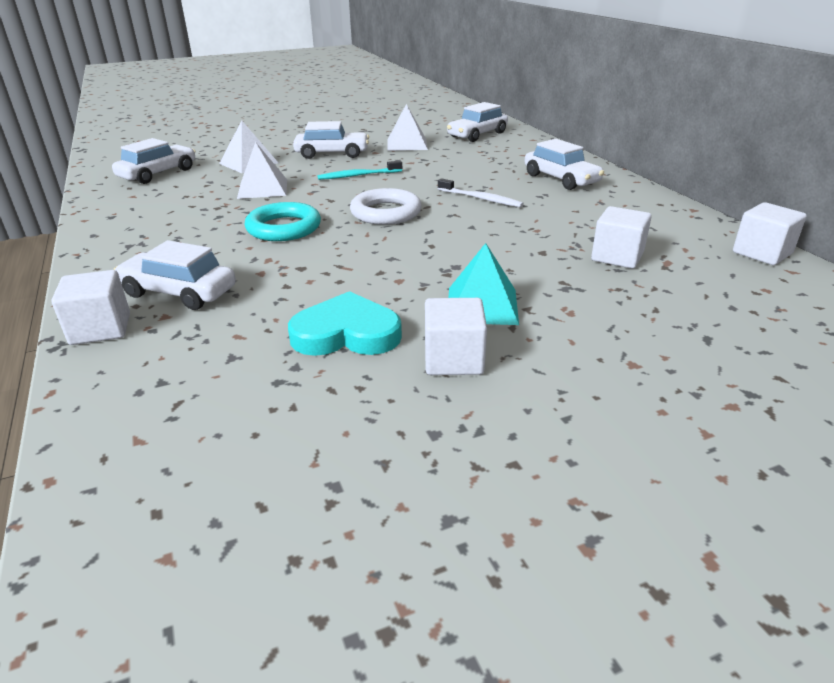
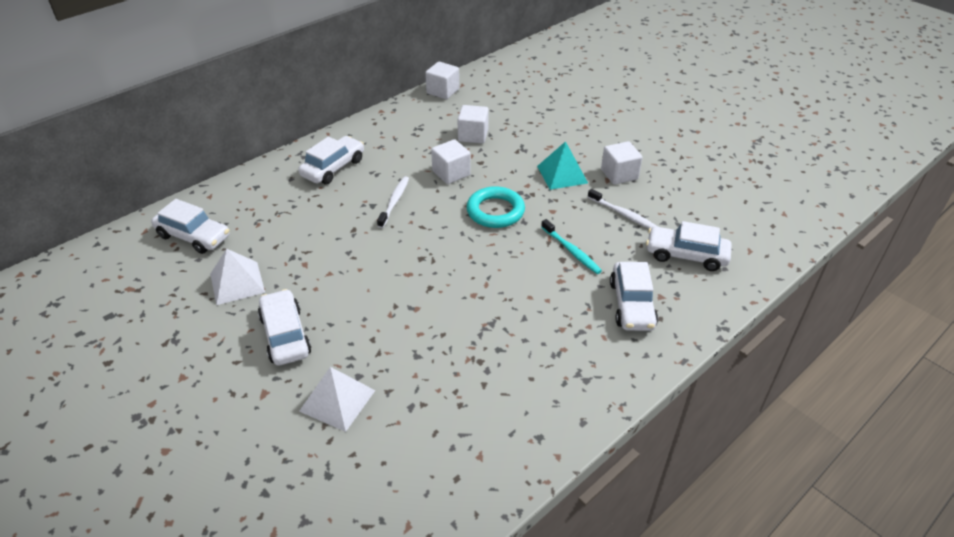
camera: 110 degrees left, 10 degrees up
white cube [51,270,130,345] -> white cube moved to [431,139,471,184]
white car [112,138,195,184] -> white car moved to [646,221,732,271]
white pyramid [237,142,287,199] -> none
turquoise ring [244,202,321,241] -> turquoise ring moved to [466,186,525,228]
turquoise heart [288,291,402,356] -> white toothbrush [588,189,658,229]
turquoise toothbrush [317,161,402,180] -> turquoise toothbrush moved to [541,219,602,274]
white ring [350,188,422,225] -> none

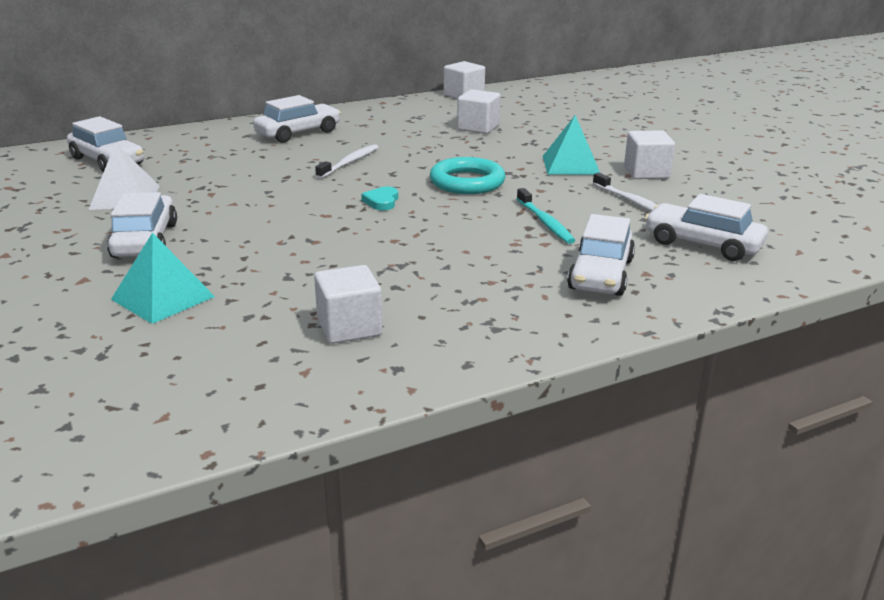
camera: 15 degrees right, 15 degrees down
white pyramid [299,367,376,432] -> turquoise pyramid [111,232,215,324]
white cube [431,139,471,184] -> white cube moved to [314,265,382,344]
none -> turquoise heart [361,187,398,210]

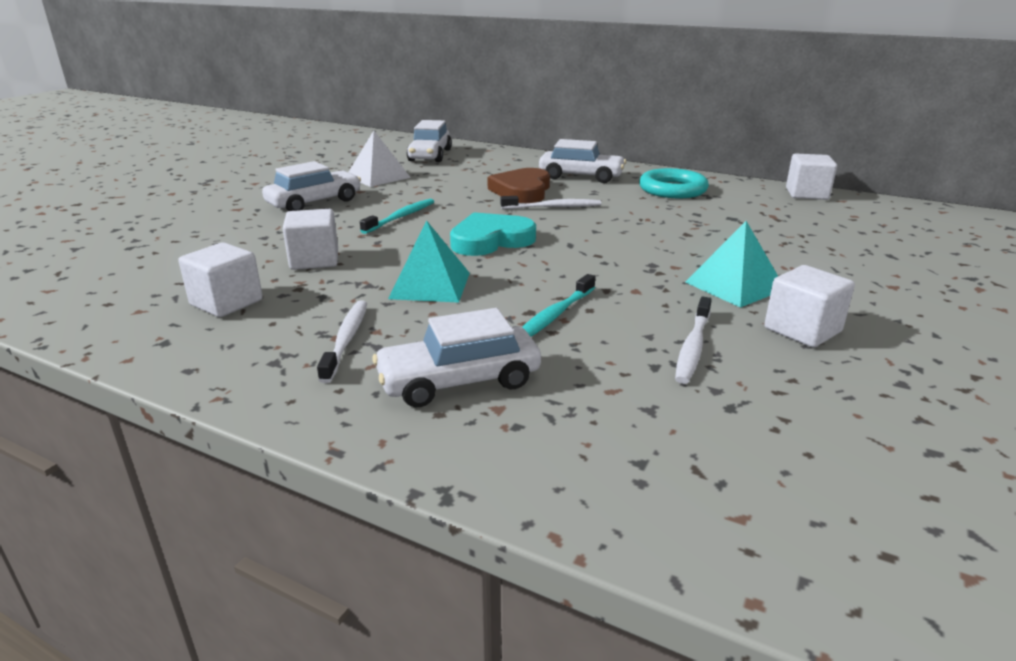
camera: 55 degrees right, 0 degrees up
turquoise pyramid [111,232,215,324] -> turquoise pyramid moved to [388,220,470,302]
turquoise heart [361,187,398,210] -> turquoise heart [450,212,536,256], size x1.99
turquoise ring [430,157,505,194] -> turquoise ring moved to [639,168,709,198]
white cube [457,89,501,134] -> white cube moved to [283,209,338,270]
white car [645,194,768,261] -> none
none -> white toothbrush [317,300,367,383]
none -> turquoise toothbrush [360,199,434,234]
none -> brown heart [487,168,550,203]

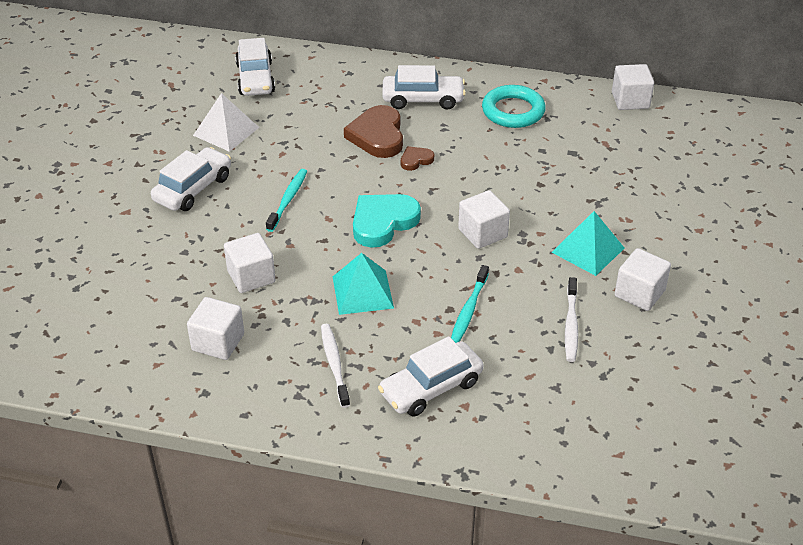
camera: 15 degrees left, 15 degrees up
white toothbrush [501,196,601,209] -> brown heart [401,146,434,171]
none -> white cube [458,190,510,249]

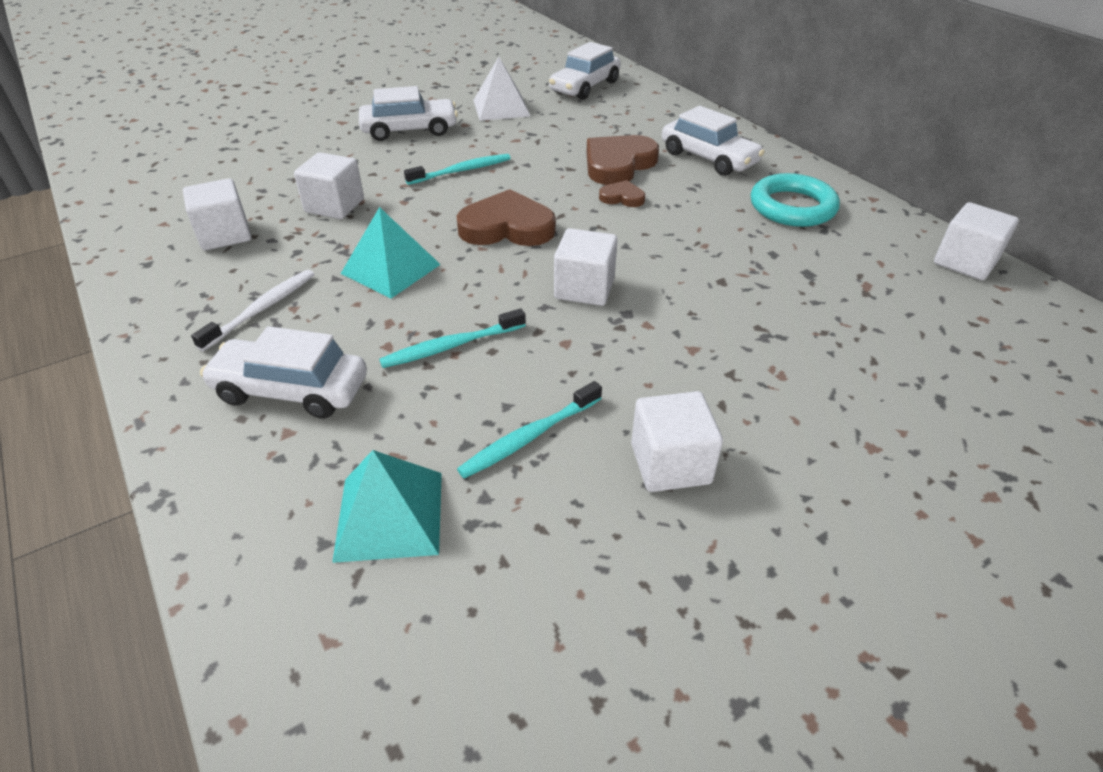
camera: 45 degrees right, 0 degrees up
turquoise heart [353,194,421,248] -> brown heart [457,189,556,246]
turquoise pyramid [552,211,624,276] -> turquoise pyramid moved to [332,450,442,563]
white toothbrush [565,277,578,362] -> turquoise toothbrush [457,381,602,479]

